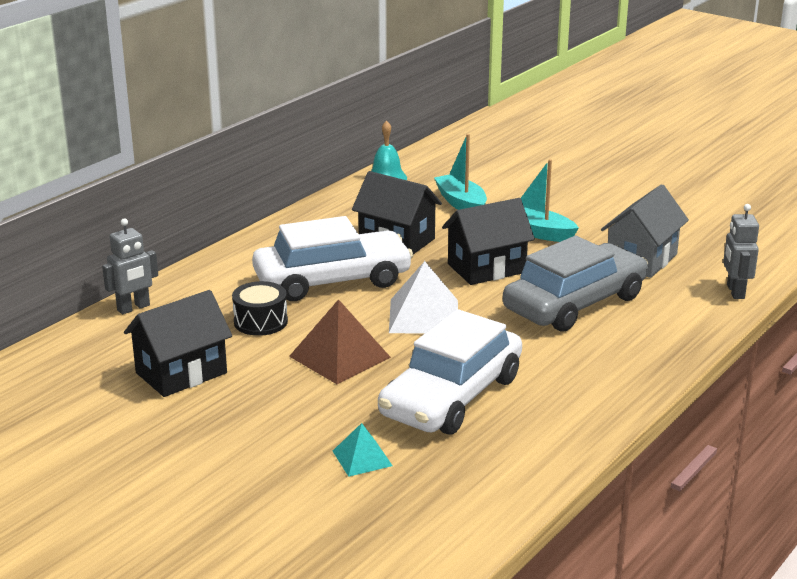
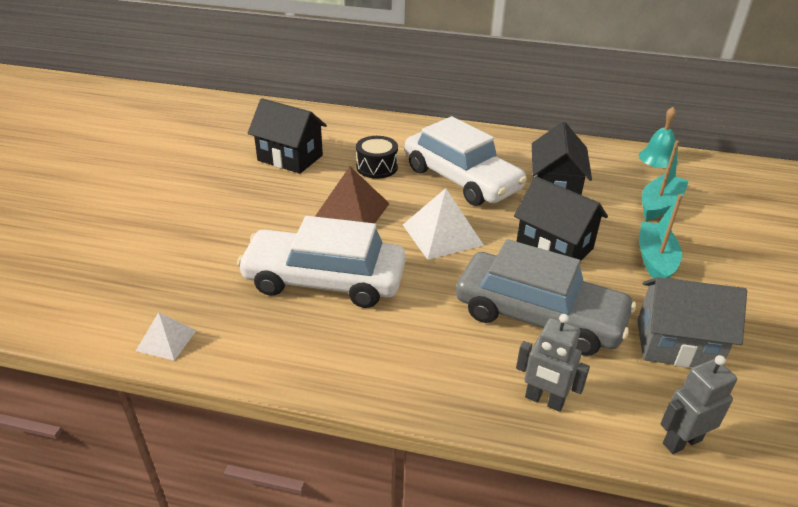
camera: 65 degrees right, 10 degrees up
grey robot [102,218,158,314] -> grey robot moved to [516,314,590,412]
turquoise pyramid [333,423,393,477] -> none
none -> white pyramid [136,312,197,360]

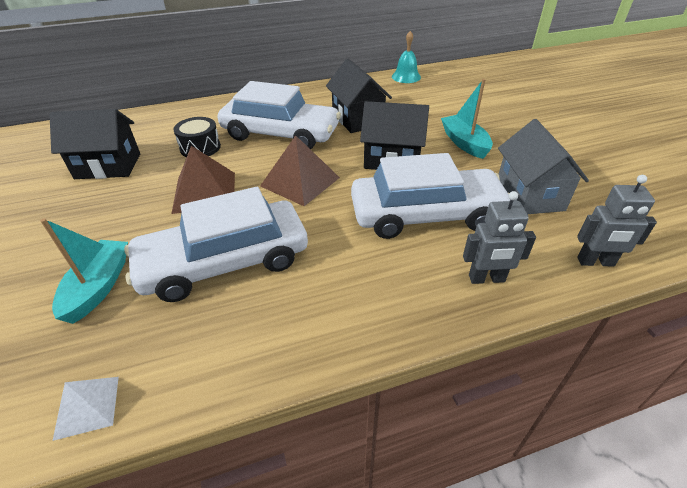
camera: 30 degrees left, 5 degrees up
white pyramid [403,188,484,260] -> brown pyramid [260,135,340,206]
grey car [456,239,636,356] -> white car [351,153,510,239]
grey house [637,277,747,368] -> grey house turned 75 degrees counterclockwise [498,119,589,214]
turquoise boat [642,140,689,221] -> turquoise boat moved to [40,218,128,324]
grey robot [660,355,737,454] -> grey robot turned 120 degrees counterclockwise [577,175,657,267]

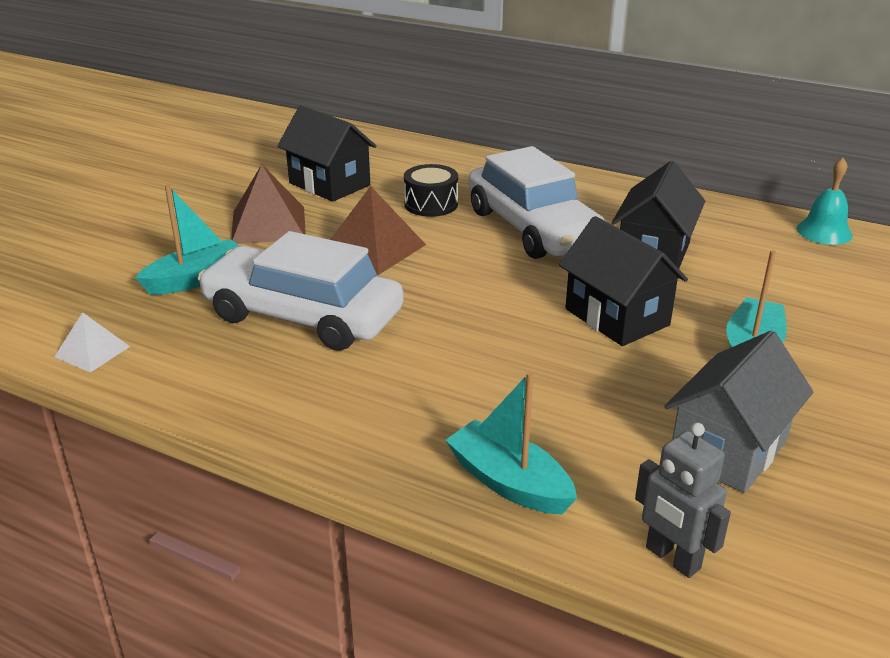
camera: 45 degrees right, 10 degrees down
brown pyramid [260,135,340,206] -> brown pyramid moved to [231,164,306,244]
white car [351,153,510,239] -> none
grey robot [463,191,536,284] -> turquoise boat [445,372,577,514]

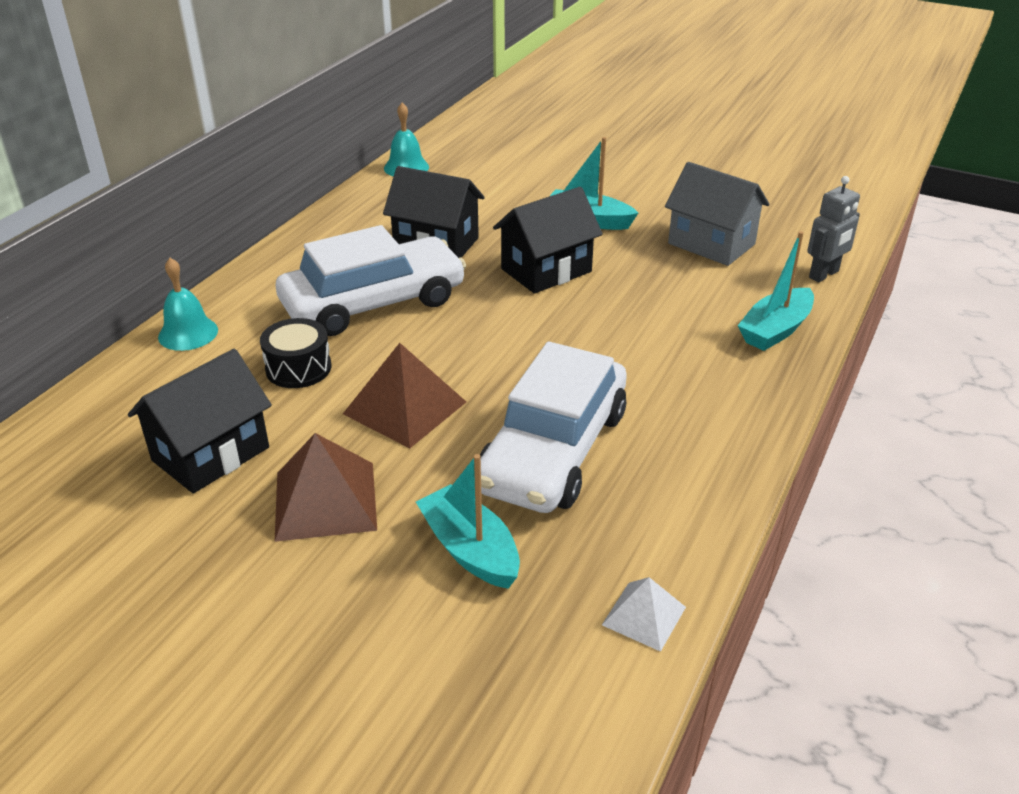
camera: 90 degrees left, 5 degrees up
none -> turquoise bell [158,258,218,351]

